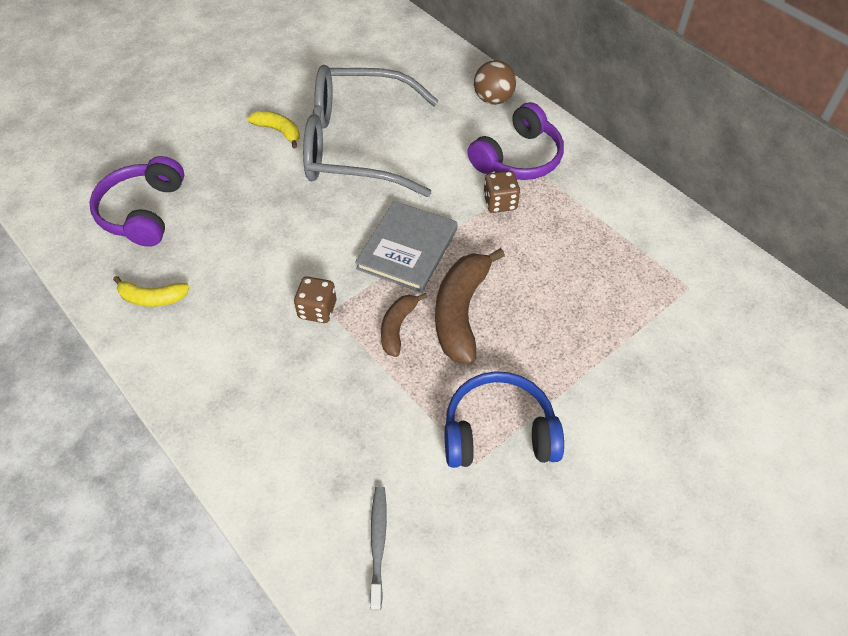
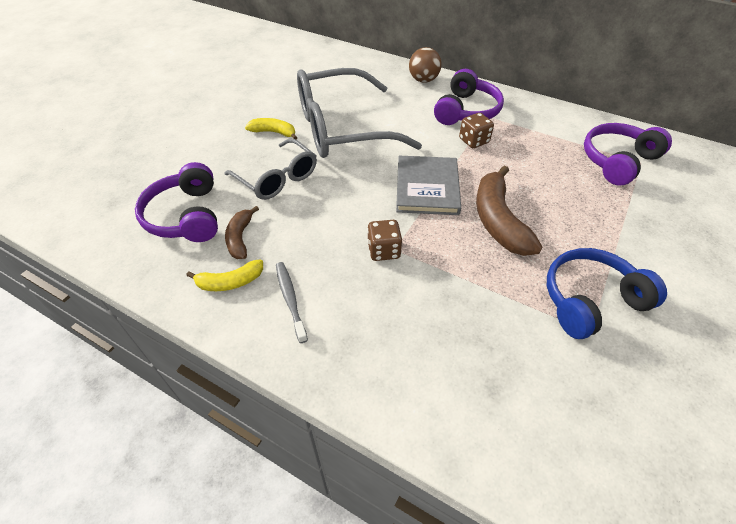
camera: 20 degrees left, 5 degrees down
grey toothbrush [370,486,387,610] -> grey toothbrush moved to [276,262,308,343]
brown banana [381,293,427,357] -> brown banana moved to [225,206,259,259]
none -> grey glasses [225,139,317,200]
none -> purple headphones [584,123,672,186]

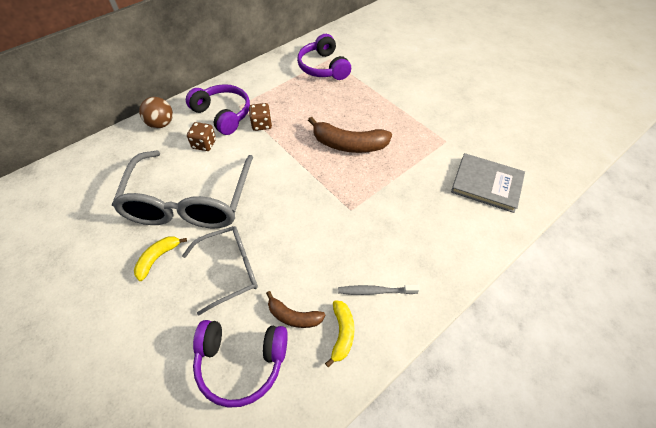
camera: 70 degrees left, 5 degrees up
brown dice [367,220,402,261] -> brown dice moved to [187,122,216,151]
grey book [396,156,461,215] -> grey book moved to [451,153,525,213]
blue headphones [547,248,667,339] -> none

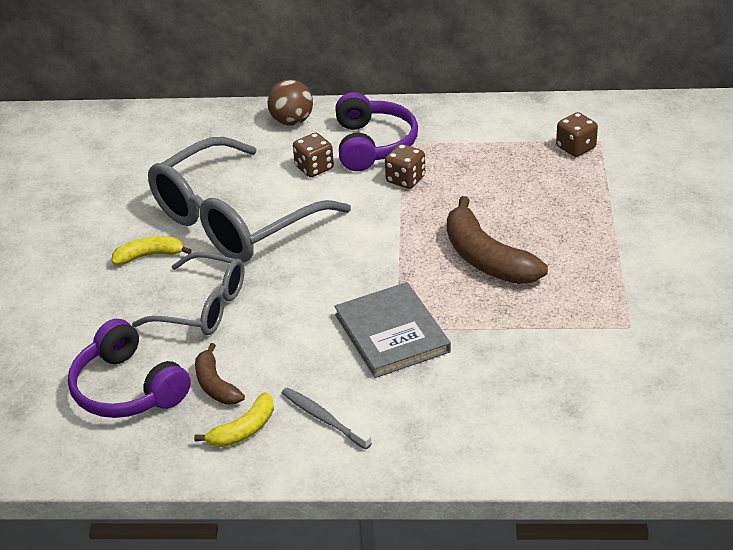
camera: 45 degrees right, 15 degrees down
purple headphones [297,34,351,80] -> brown dice [556,112,598,157]
grey book [451,153,525,213] -> grey book moved to [335,282,451,378]

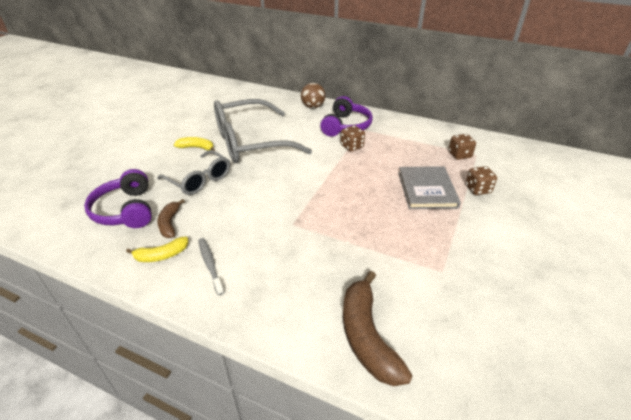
camera: 20 degrees right, 0 degrees up
brown dice [293,133,334,177] -> brown dice moved to [465,166,497,195]
grey book [335,282,451,378] -> grey book moved to [398,166,461,209]
brown banana [447,196,548,284] -> brown banana moved to [343,271,413,386]

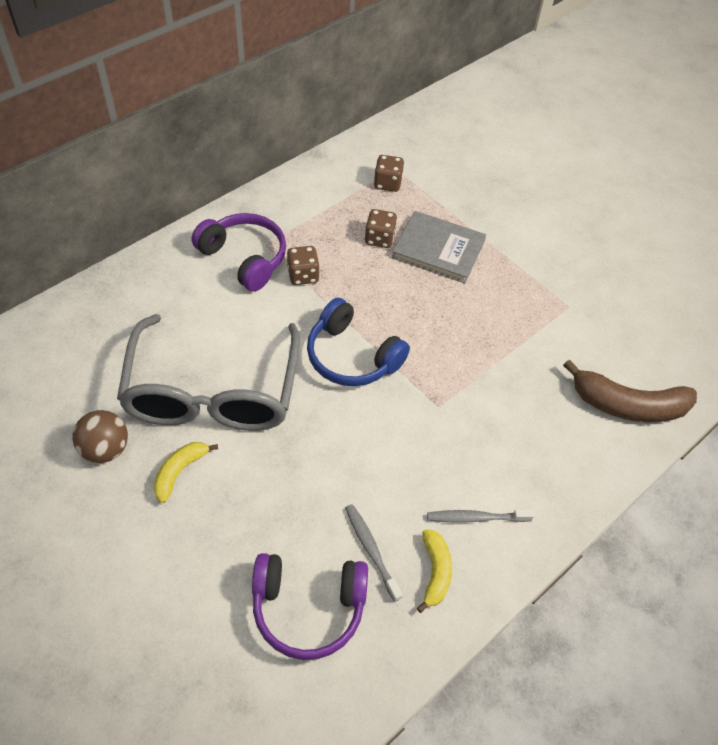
camera: 70 degrees left, 15 degrees up
grey glasses [157,150,230,195] -> none
brown banana [157,199,185,238] -> grey toothbrush [345,504,403,602]
brown ball [301,83,325,108] -> brown ball moved to [72,410,128,463]
brown dice [465,166,497,195] -> brown dice moved to [365,209,397,248]
none -> blue headphones [307,298,410,386]

